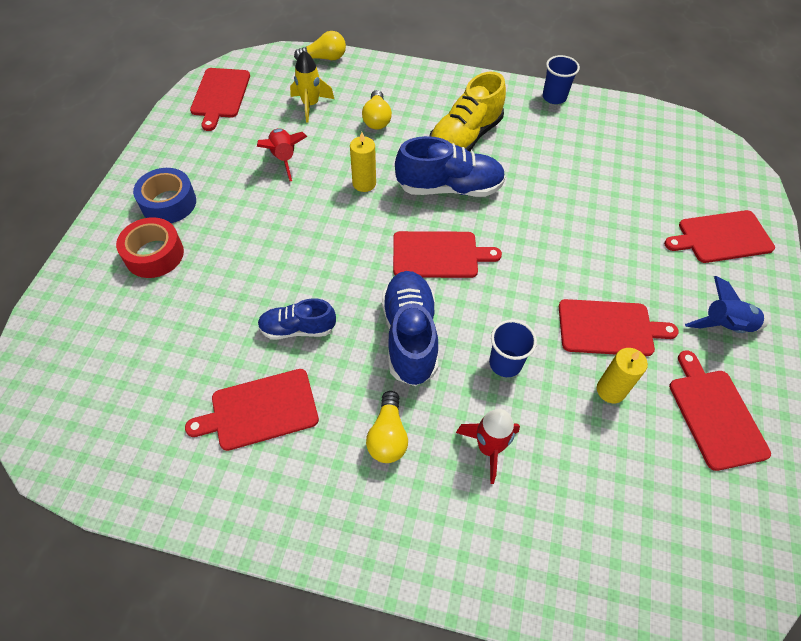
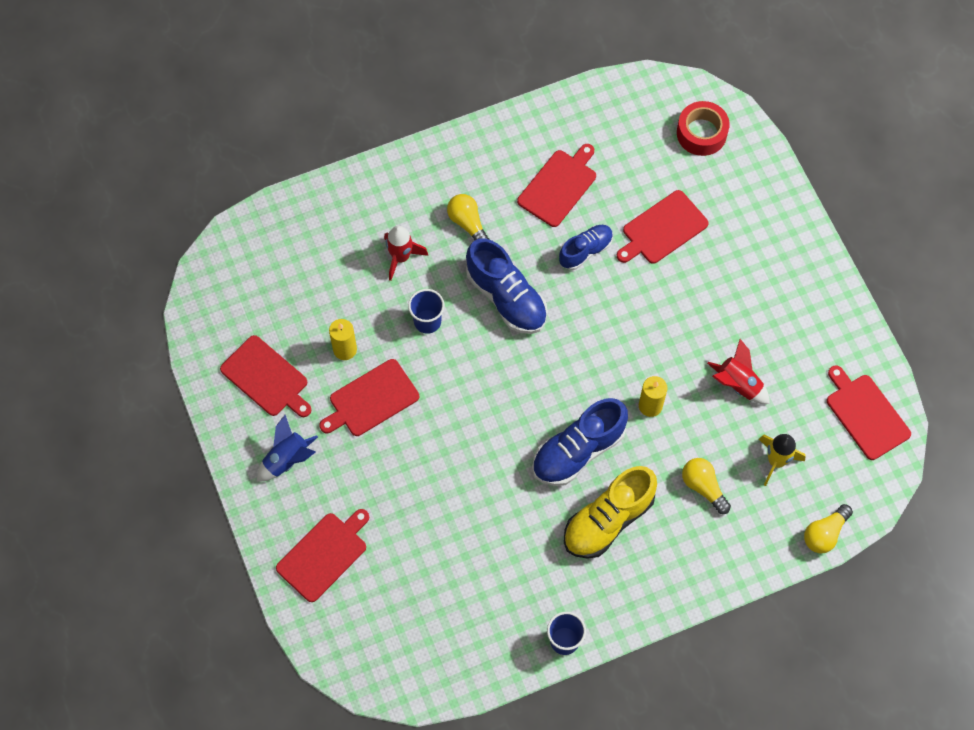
camera: 145 degrees right, 10 degrees up
red tape [116,217,184,278] -> red tape moved to [677,101,730,156]
blue tape [133,168,196,223] -> none
red cutting board [393,231,502,278] -> red cutting board moved to [617,190,709,264]
yellow shoe [430,72,506,152] -> yellow shoe turned 135 degrees counterclockwise [564,466,657,559]

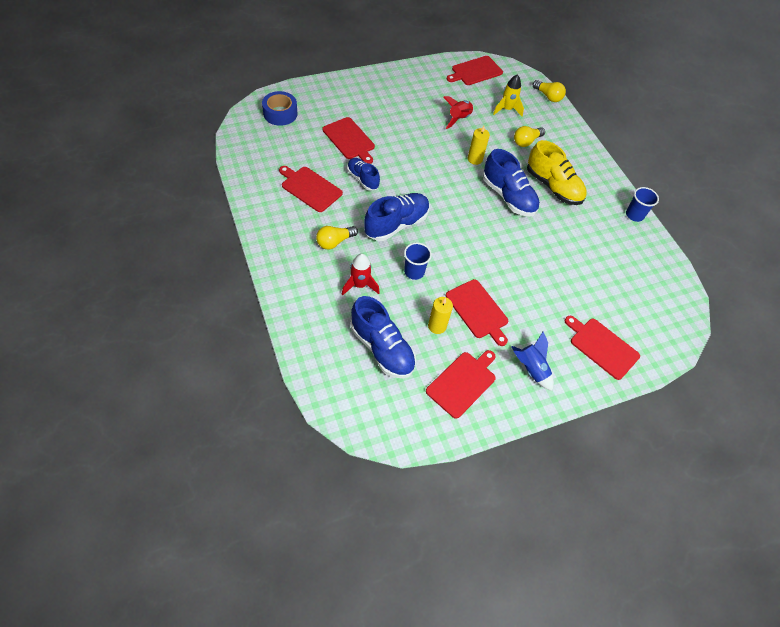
camera: 95 degrees left, 10 degrees down
red tape [677,101,730,156] -> blue tape [262,91,297,126]
none -> blue shoe [351,296,416,379]

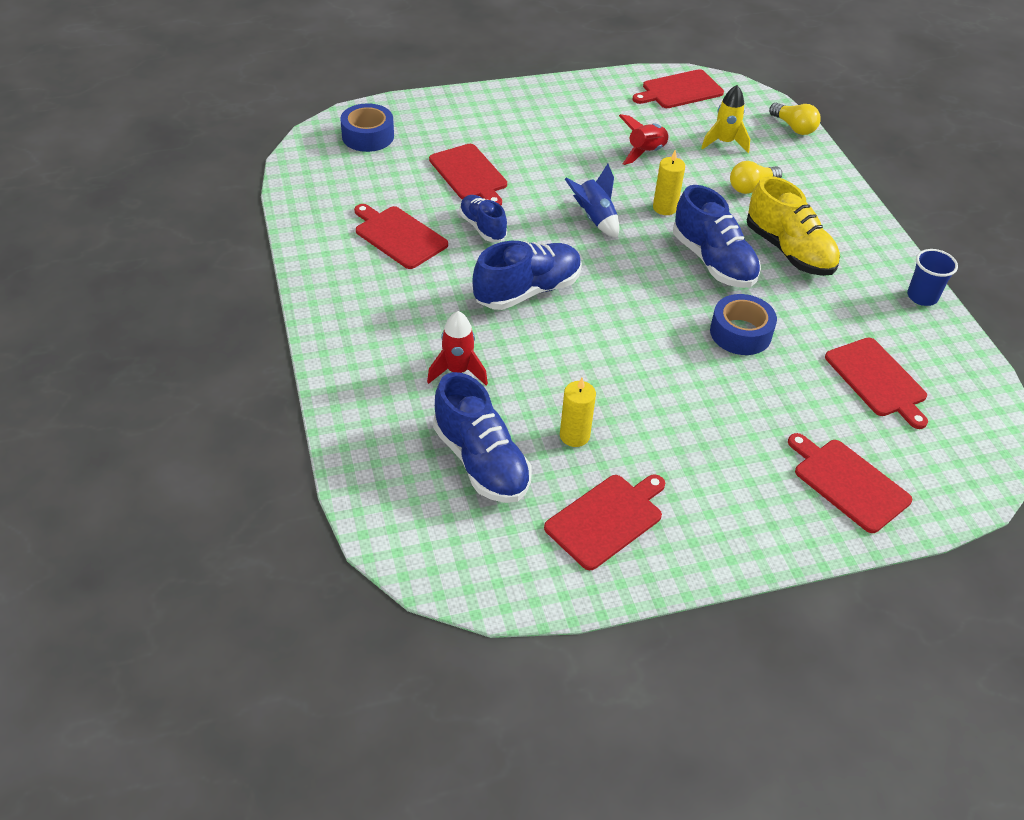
camera: 10 degrees right, 10 degrees down
yellow light bulb [316,226,358,249] -> none
blue cup [404,242,432,280] -> none
red cutting board [446,279,508,346] -> red cutting board moved to [825,337,928,429]
blue rocket [511,332,554,391] -> blue rocket moved to [565,164,619,238]
none -> blue tape [710,294,777,355]

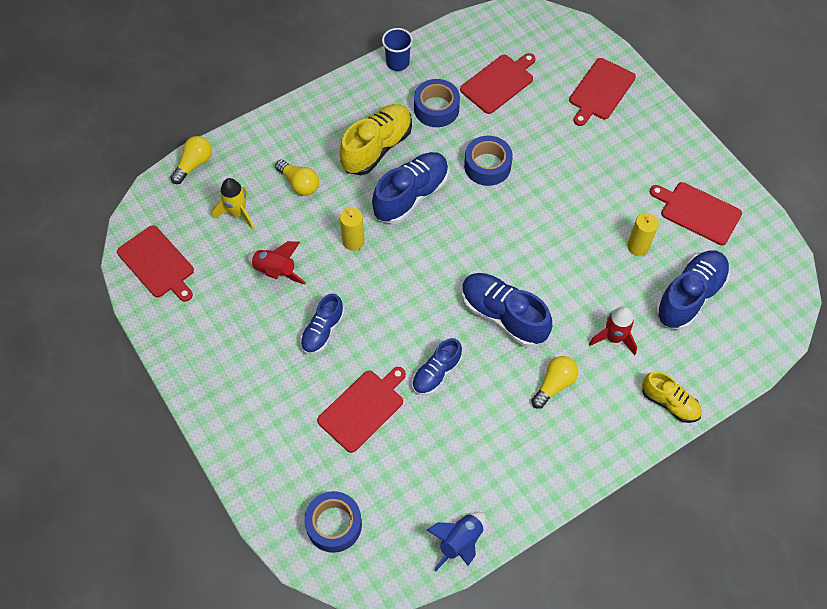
camera: 105 degrees left, 15 degrees up
red cutting board [354,204,448,269] -> none
blue rocket [565,164,619,238] -> blue rocket moved to [427,512,486,571]
none -> blue shoe [300,293,344,354]
none -> blue tape [414,79,460,127]
none -> yellow light bulb [531,356,578,409]
none -> yellow shoe [642,371,702,423]

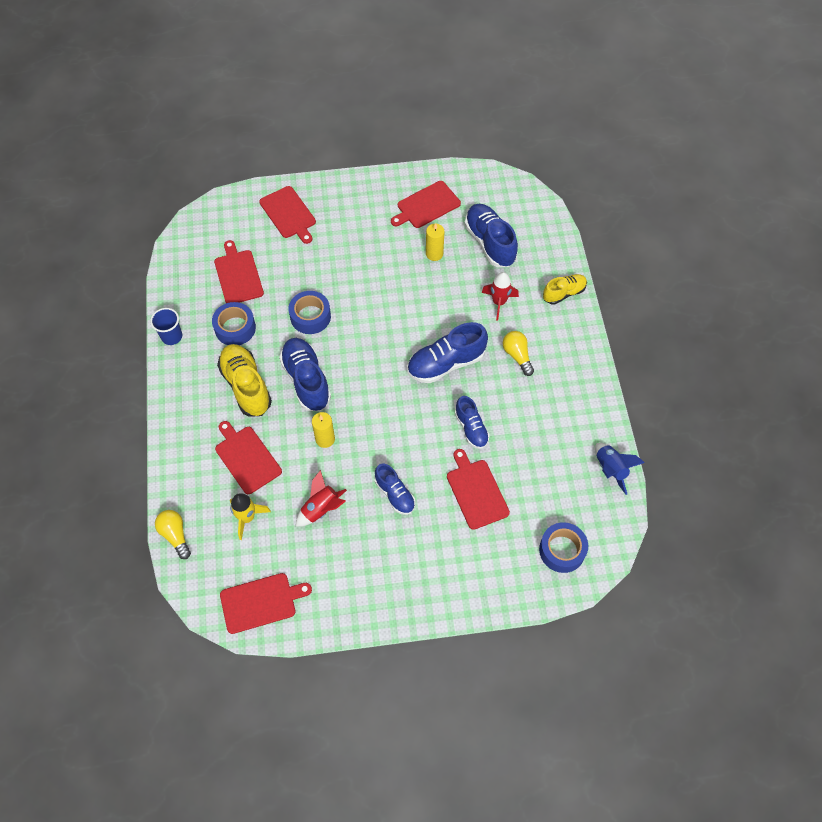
camera: 65 degrees left, 0 degrees up
yellow light bulb [275,160,319,196] -> red cutting board [215,421,282,494]

